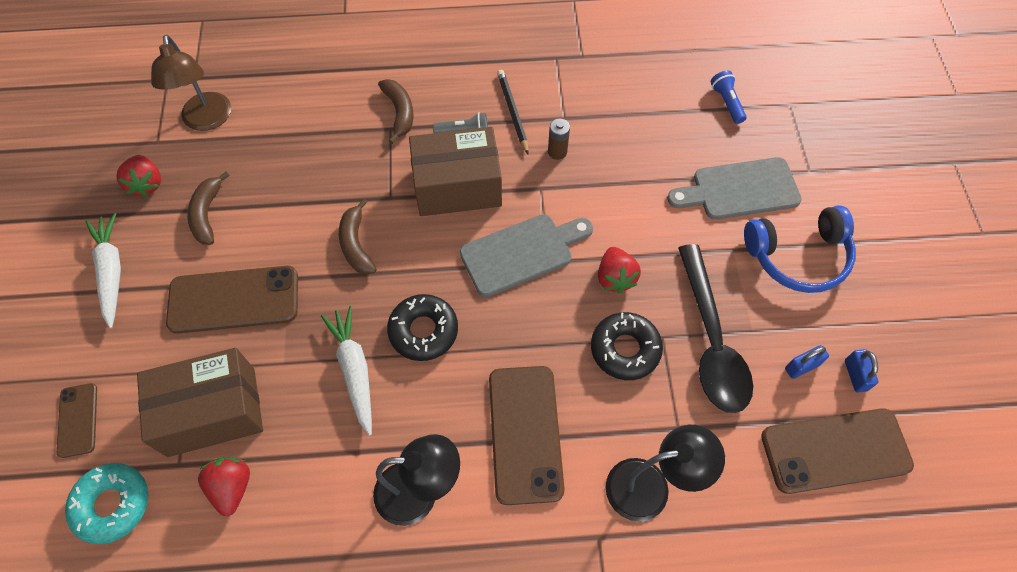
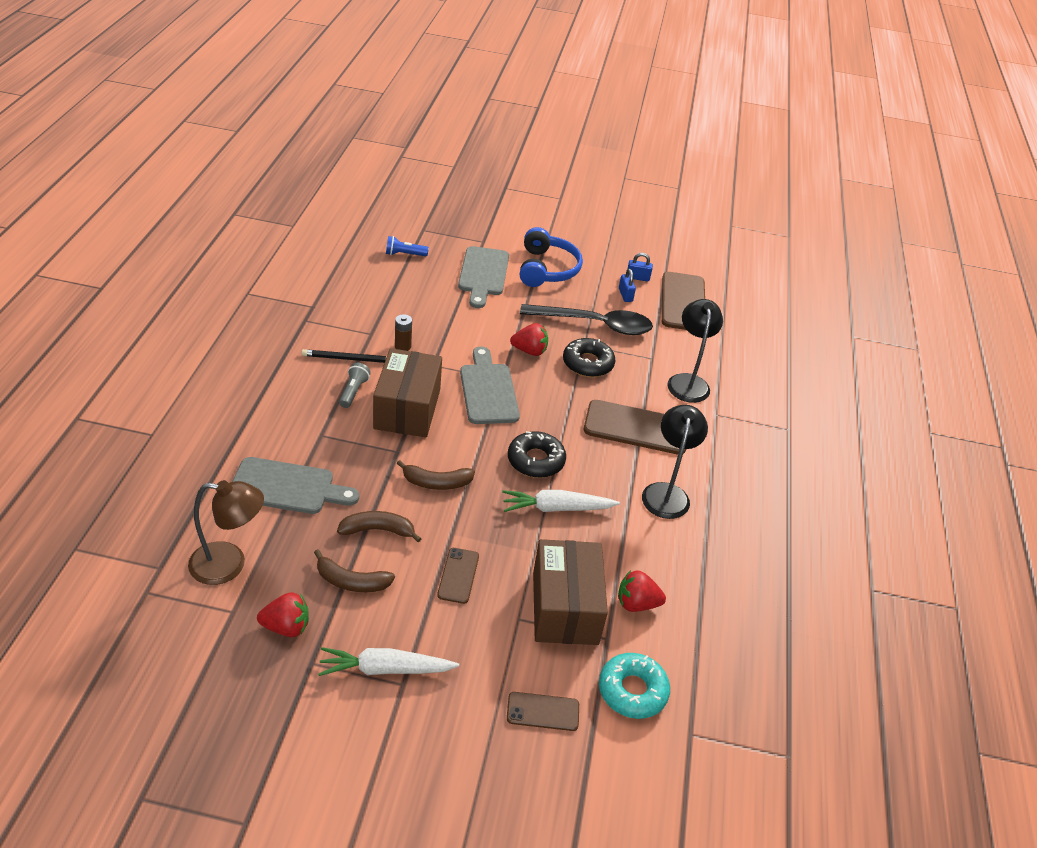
camera: 80 degrees left, 20 degrees down
brown phone [166,266,298,334] -> brown phone [437,548,479,604], size x0.53
brown banana [378,79,414,144] -> brown banana moved to [337,511,421,542]
none -> grey cutting board [232,457,359,514]

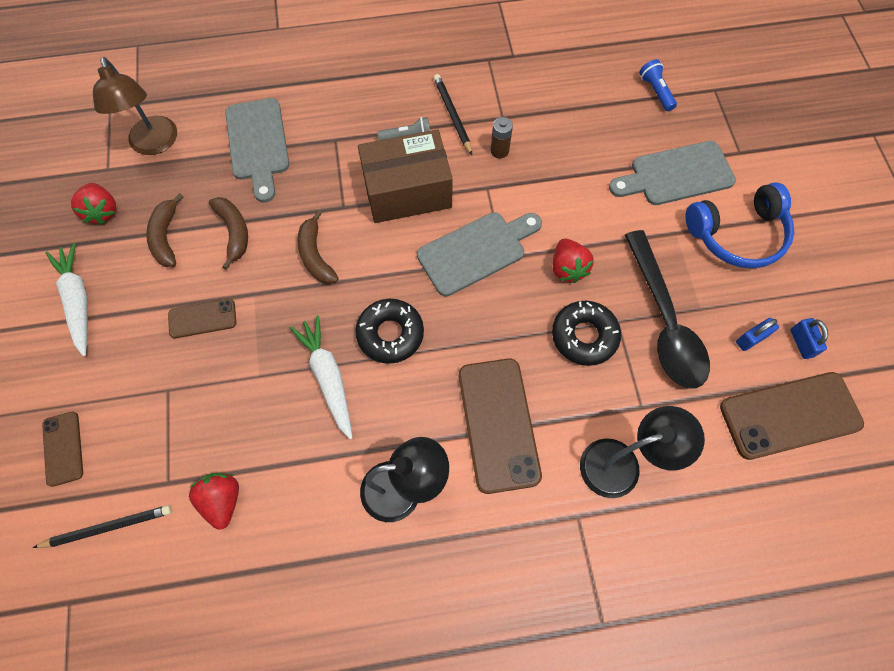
camera: 75 degrees right, 25 degrees up
brown box [533,539,608,645] -> none
turquoise donut [599,653,670,719] -> black pencil [33,505,172,548]

